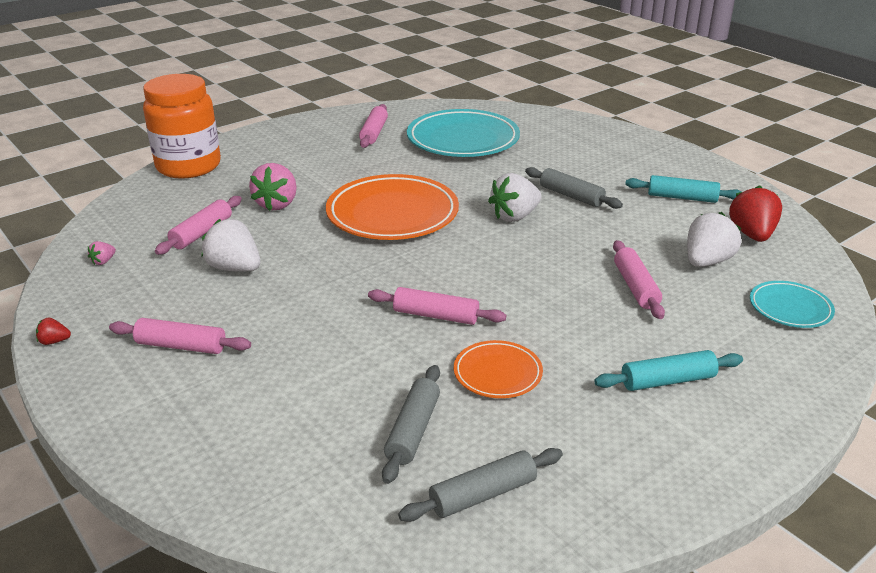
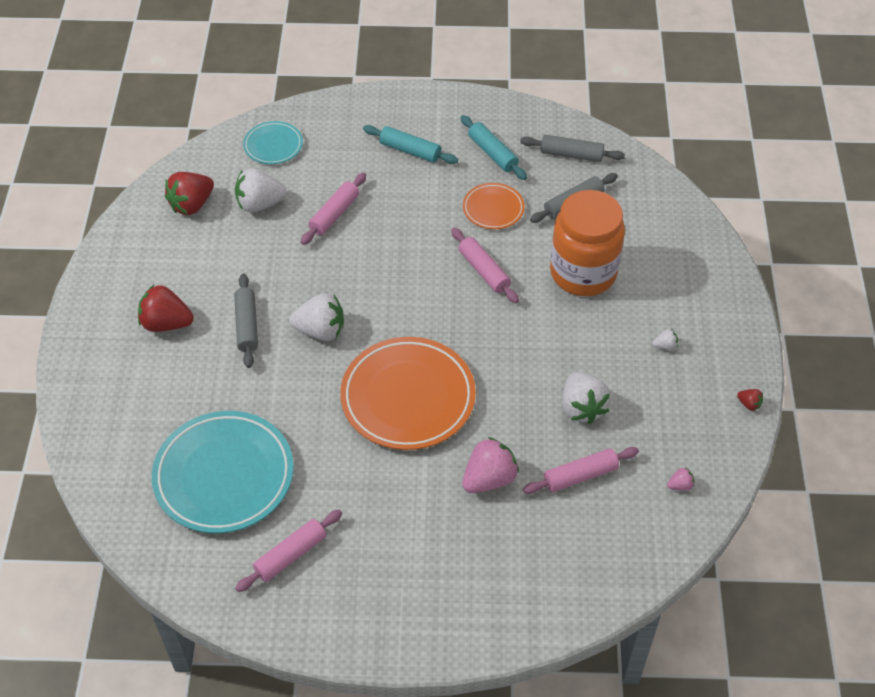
camera: 140 degrees left, 20 degrees up
pink rolling pin [109,318,251,354] -> white strawberry [653,329,678,350]
orange jar [143,74,221,179] -> orange jar moved to [550,190,625,296]
turquoise rolling pin [625,175,741,203] -> turquoise rolling pin moved to [460,115,527,180]
none -> red strawberry [138,285,194,332]

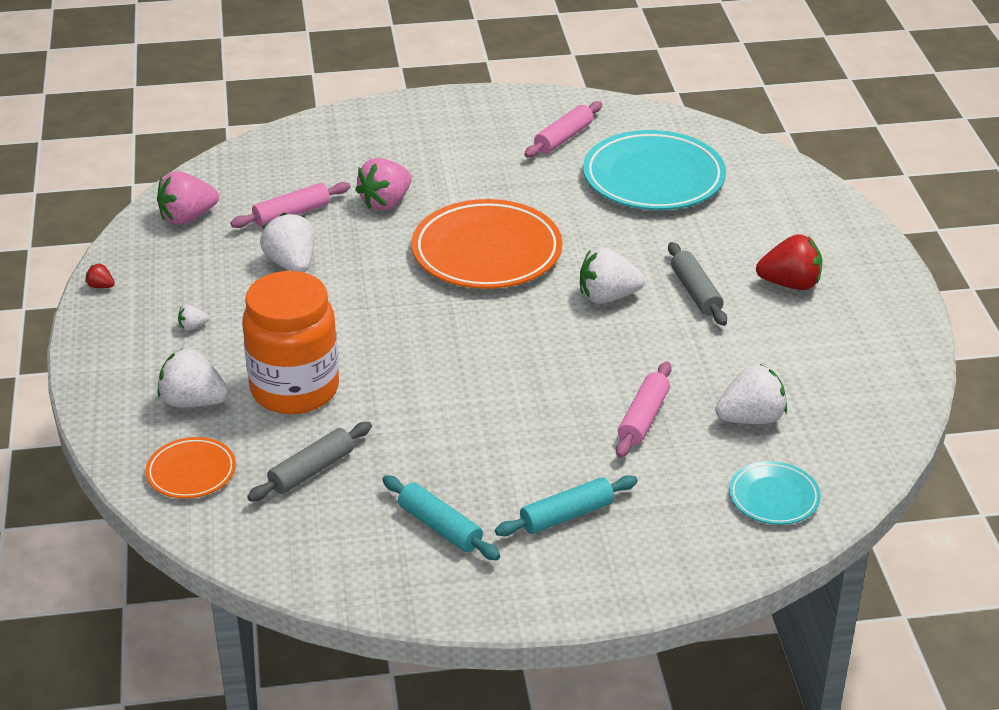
camera: 170 degrees right, 15 degrees down
red strawberry [165,172,214,215] -> none
turquoise rolling pin [363,125,458,164] -> turquoise rolling pin turned 45 degrees counterclockwise [495,475,638,536]
pink rolling pin [451,228,519,303] -> none
orange plate [463,183,525,229] -> orange plate moved to [145,437,236,499]
grey rolling pin [520,135,625,162] -> none
pink strawberry [667,467,694,491] -> pink strawberry [157,171,219,225], size x2.19
none -> white strawberry [157,348,229,407]

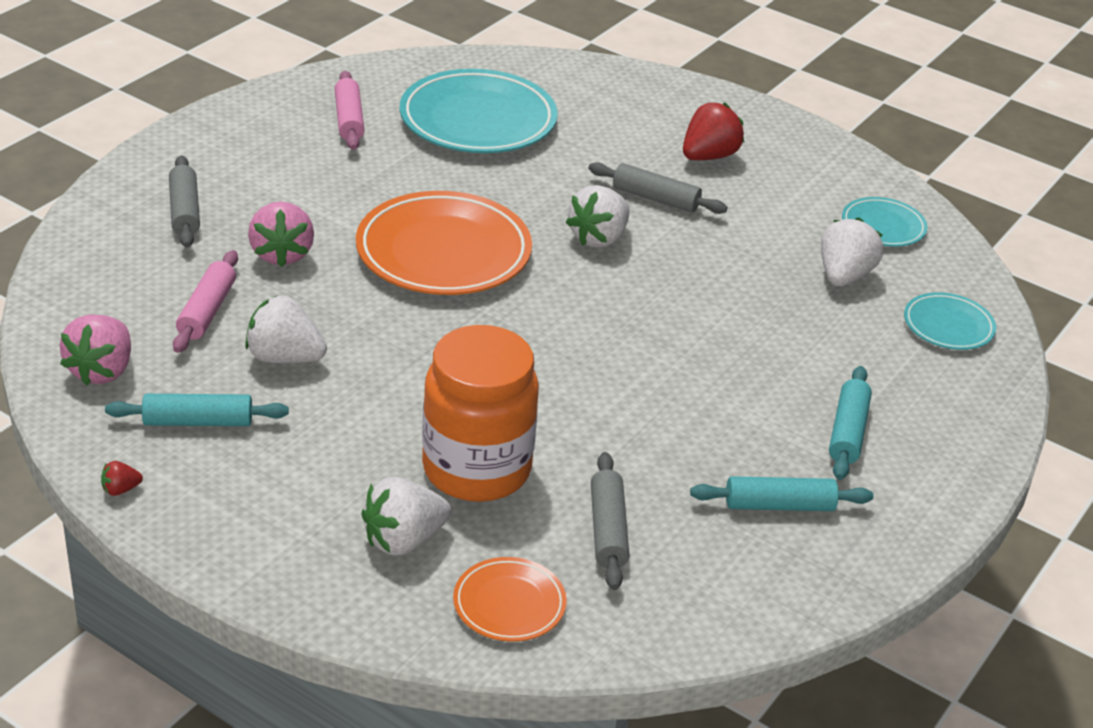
camera: 50 degrees left, 0 degrees up
white strawberry [178,305,209,331] -> none
pink rolling pin [616,362,672,458] -> none
none -> turquoise rolling pin [105,394,289,426]
none -> grey rolling pin [169,155,200,247]
none -> turquoise plate [842,197,927,247]

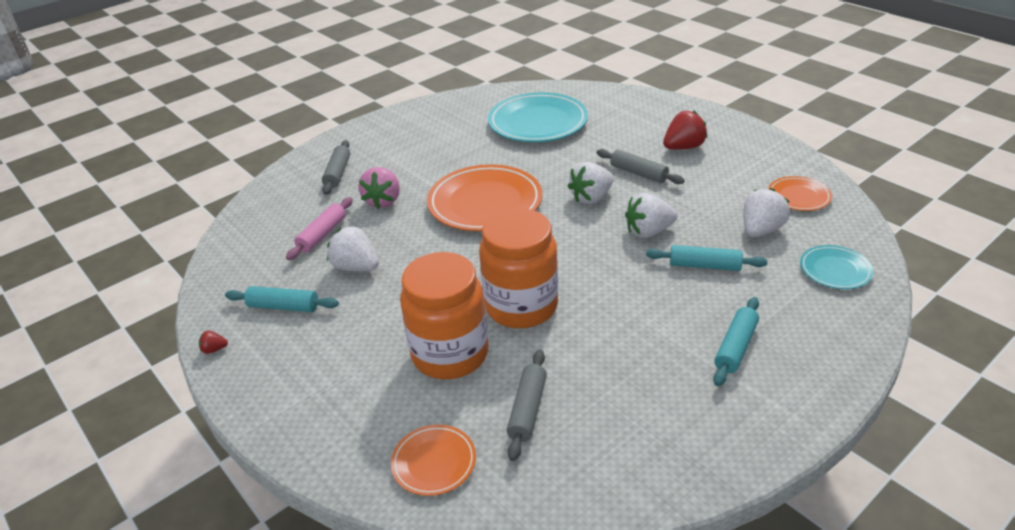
camera: 20 degrees right, 0 degrees up
pink strawberry [59,314,131,385] -> none
pink rolling pin [334,71,365,150] -> none
white strawberry [361,477,451,556] -> white strawberry moved to [625,193,677,238]
turquoise rolling pin [690,476,873,511] -> turquoise rolling pin moved to [646,245,768,271]
turquoise plate [842,197,927,247] -> orange plate [768,176,832,211]
none -> orange jar [479,208,558,328]

